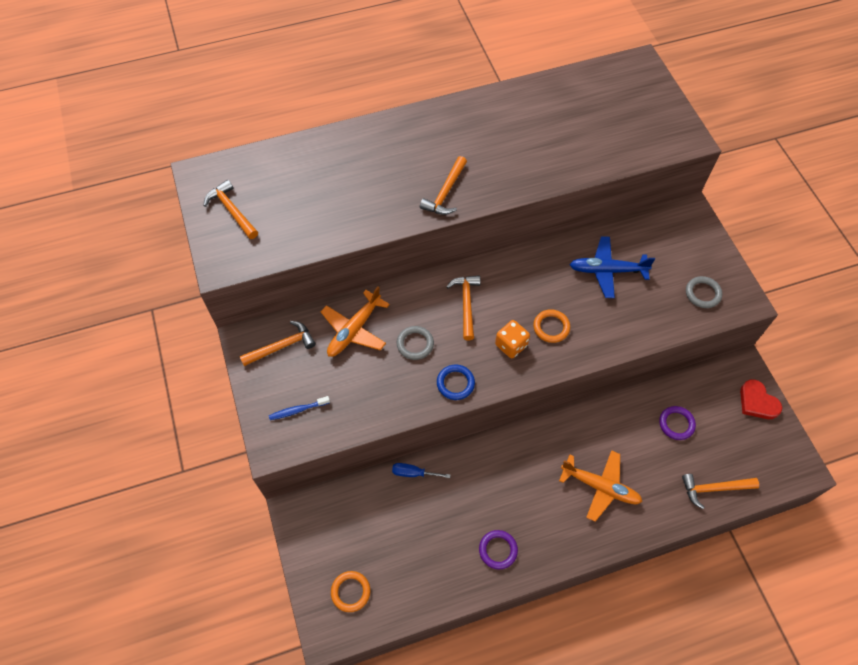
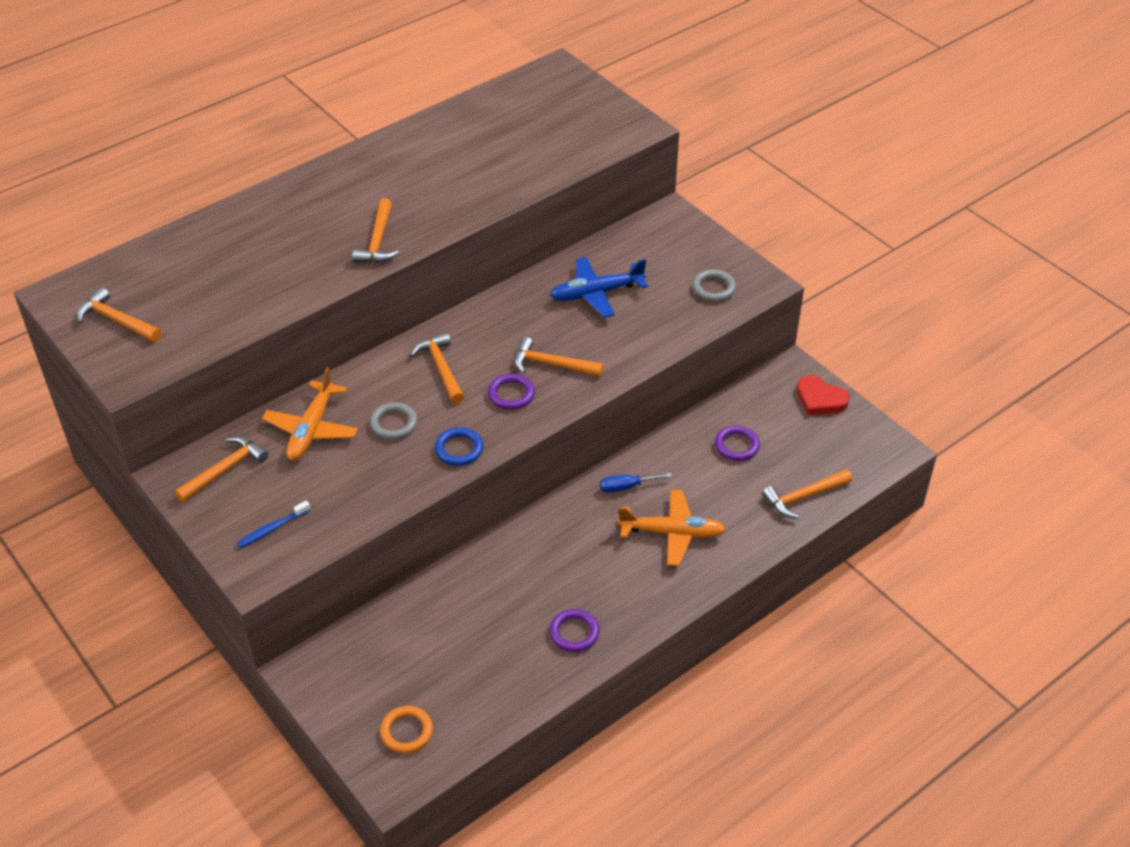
camera: 20 degrees left, 15 degrees down
blue screwdriver [392,463,451,478] -> blue screwdriver moved to [600,473,672,493]
orange dice [495,320,530,358] -> purple ring [488,373,535,410]
orange ring [533,309,570,343] -> orange hammer [514,337,604,377]

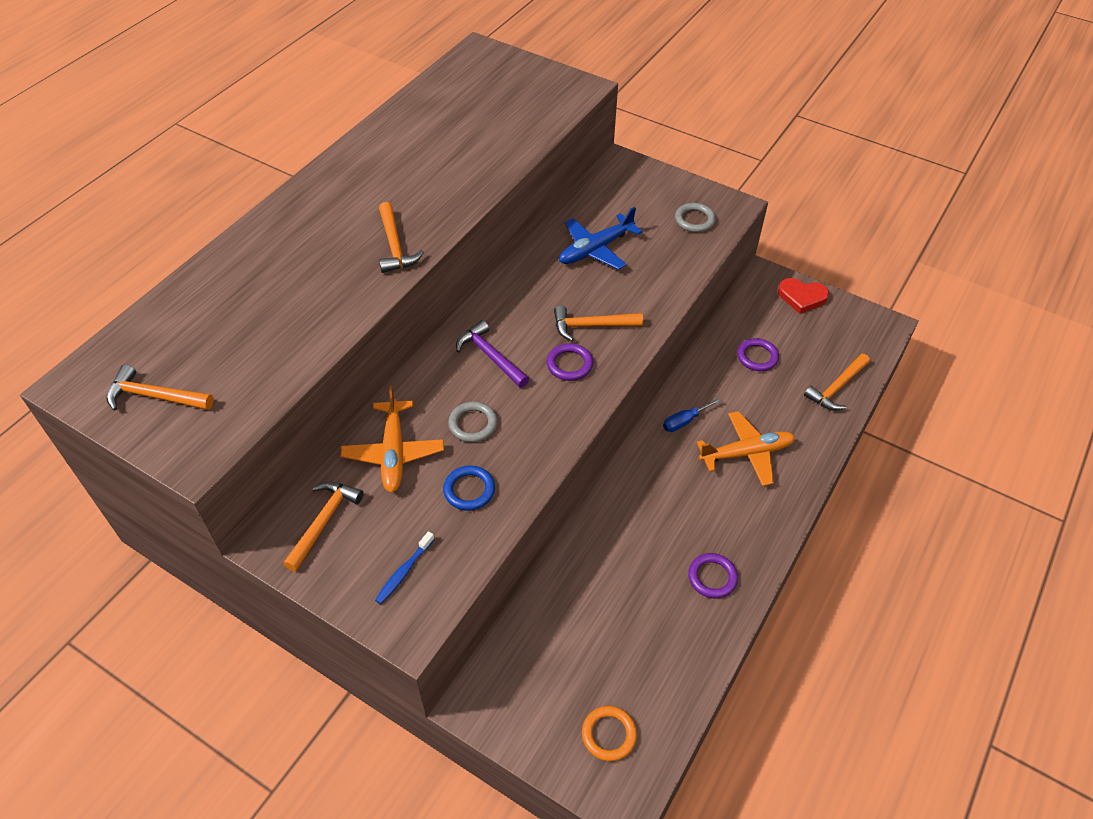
camera: 20 degrees left, 5 degrees up
orange hammer [410,332,464,403] -> purple hammer [456,320,529,388]
blue ring [435,427,484,466] -> blue ring moved to [443,465,495,511]

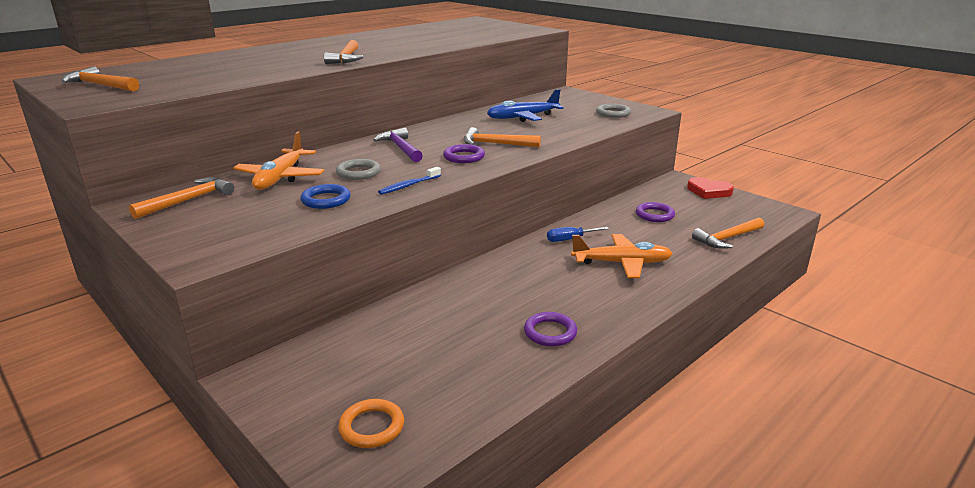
camera: 15 degrees right, 25 degrees down
blue toothbrush [375,531,435,604] -> blue toothbrush moved to [378,167,441,195]

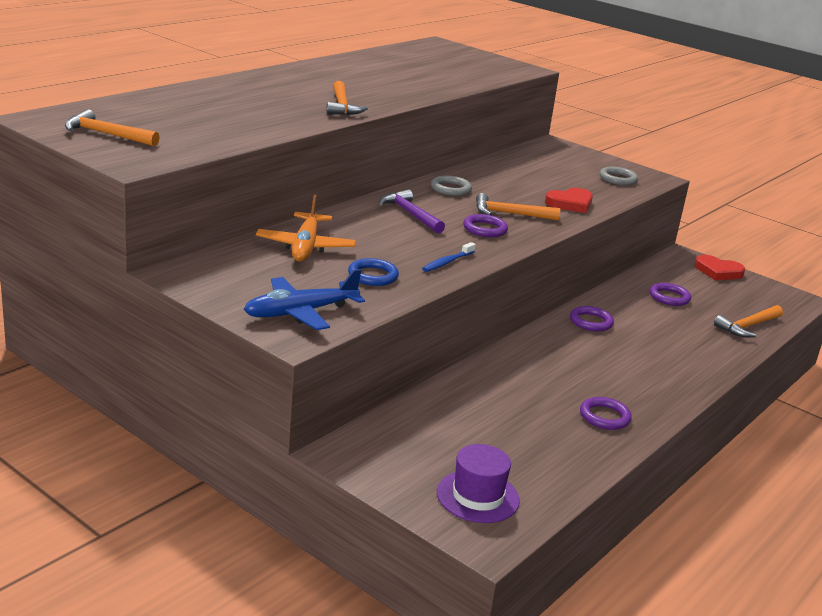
camera: 10 degrees left, 0 degrees up
orange hammer [129,177,234,219] -> none
grey ring [336,159,381,180] -> grey ring moved to [431,175,472,196]
orange ring [338,399,404,448] -> purple hat [437,444,520,523]
blue plane [487,89,564,122] -> blue plane moved to [244,269,365,330]
blue screwdriver [547,227,609,242] -> purple ring [570,306,614,331]
orange plane [571,234,673,278] -> none
none -> red heart [545,188,593,213]

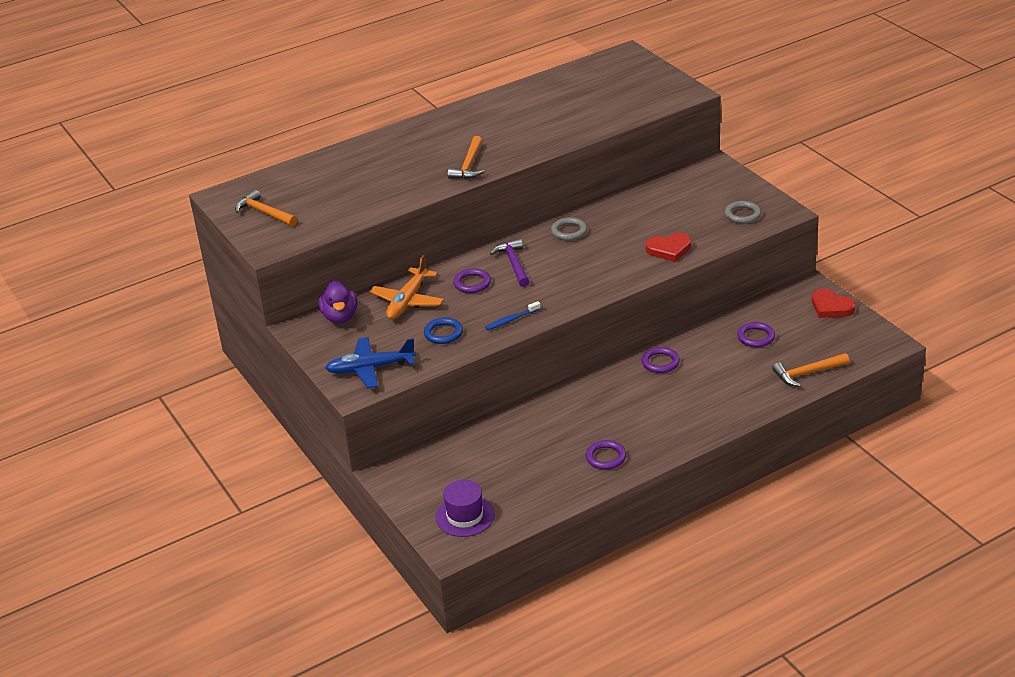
camera: 25 degrees right, 10 degrees up
purple ring [463,214,508,237] -> purple ring moved to [453,268,491,293]
orange hammer [476,193,560,220] -> none
none -> purple duck [318,280,357,323]

